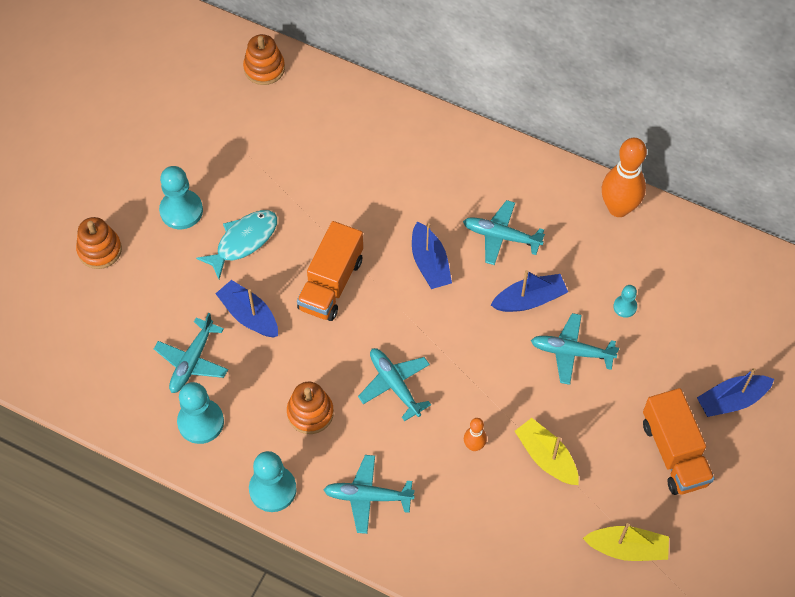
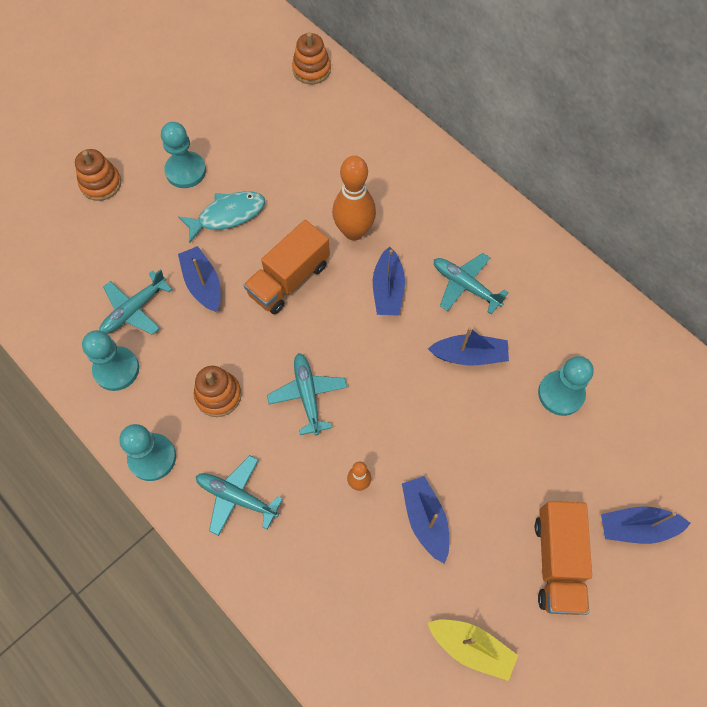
camera: 20 degrees right, 5 degrees up
yellow boat [515,418,579,485] -> blue boat [402,476,449,564]
turquoise plane [531,313,619,385] -> none
orange bowling pin [602,138,647,217] -> orange bowling pin moved to [332,156,376,241]
turquoise pawn [613,285,637,318] -> turquoise pawn [538,356,594,416], size x1.89

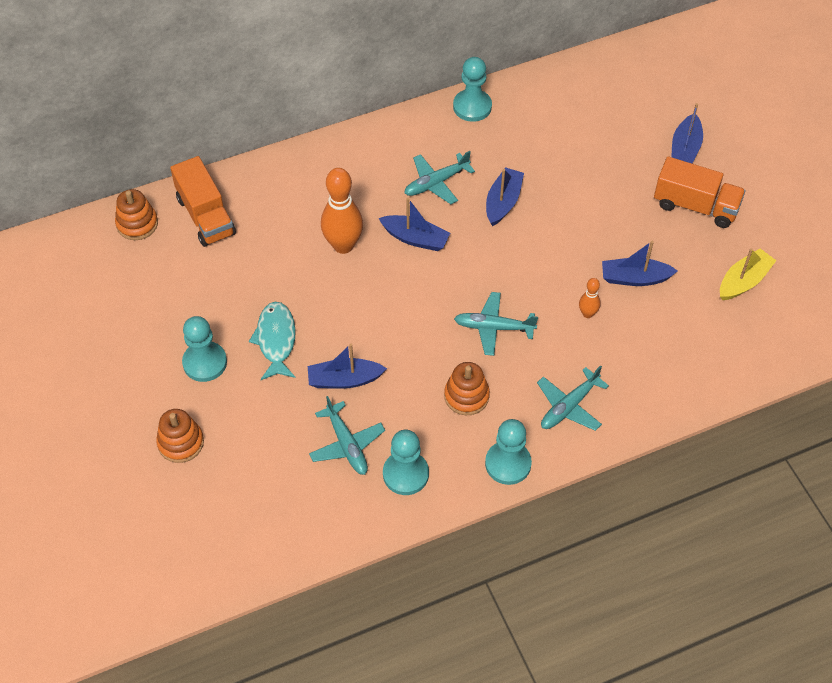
camera: 70 degrees left, 10 degrees down
orange truck [244,220,330,314] -> orange truck moved to [170,156,236,247]
turquoise pawn [538,356,594,416] -> turquoise pawn moved to [453,57,492,122]

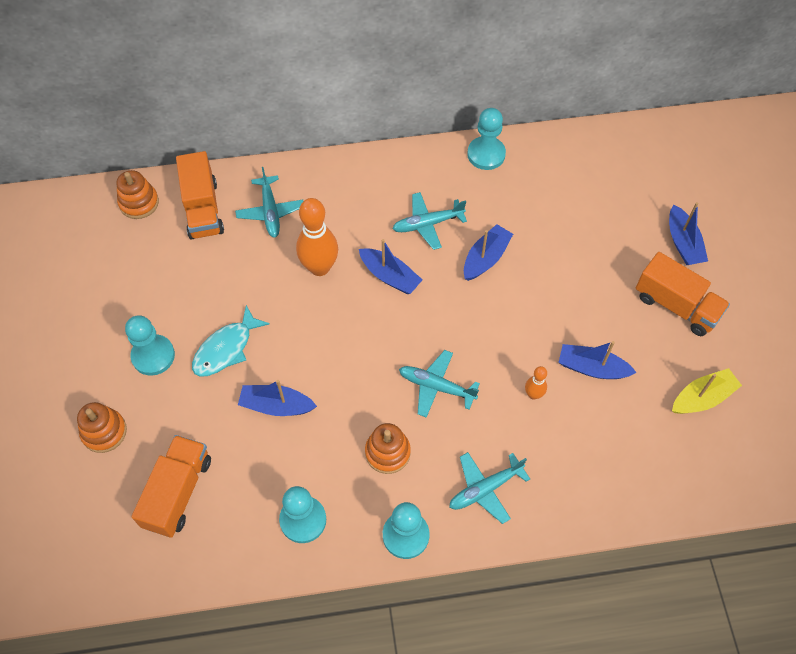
camera: 15 degrees right, 5 degrees up
turquoise fish [249,302,296,380] -> turquoise fish turned 150 degrees counterclockwise [192,305,270,377]
turquoise plane [309,396,385,475] -> turquoise plane moved to [235,167,303,238]
blue boat [671,103,703,163] -> blue boat turned 45 degrees counterclockwise [669,202,708,265]
none -> orange truck [132,435,211,538]

